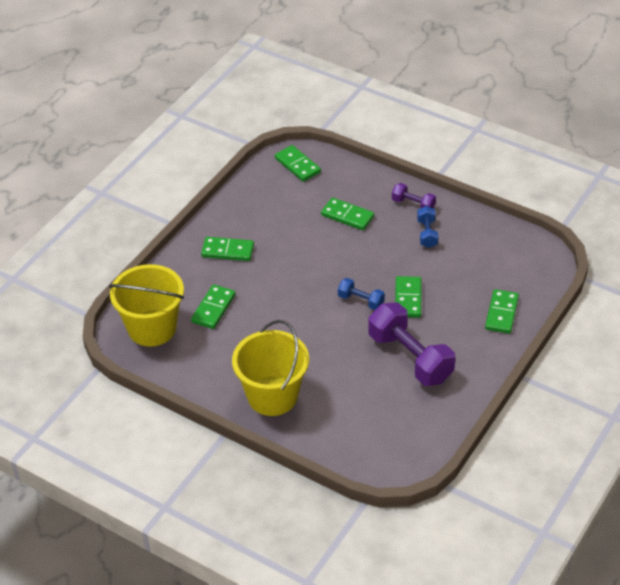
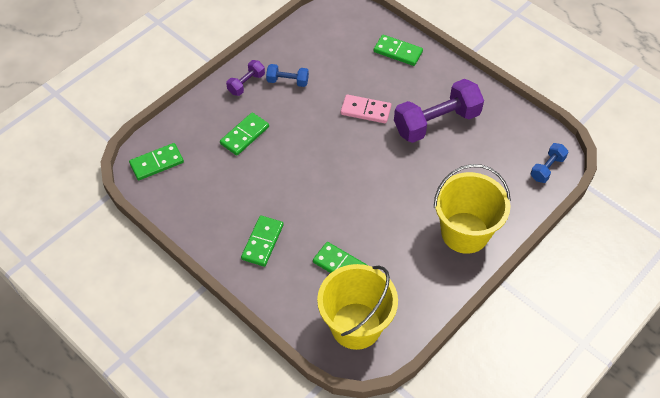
camera: 80 degrees left, 10 degrees up
blue dumbbell [338,278,385,310] -> blue dumbbell moved to [530,143,568,183]
green domino [395,276,421,318] -> pink domino [341,94,391,123]

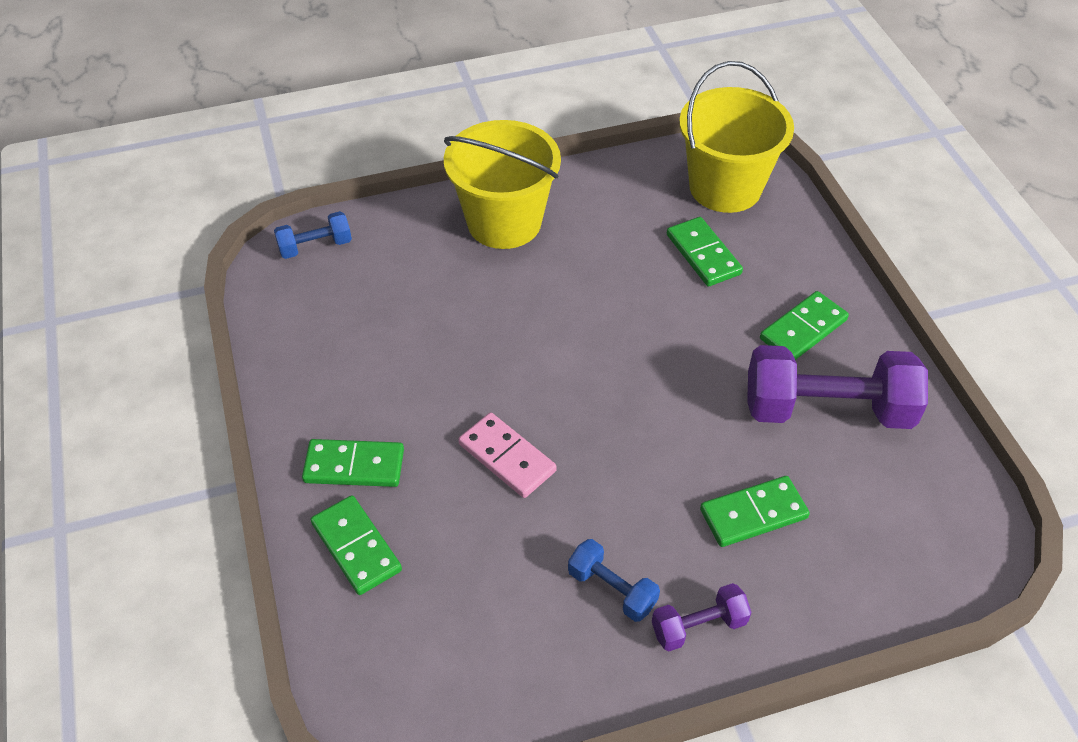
camera: 150 degrees left, 5 degrees down
green domino [129,143,184,180] -> green domino moved to [302,439,404,487]
purple dumbbell [394,79,484,143] -> purple dumbbell moved to [747,345,928,429]

